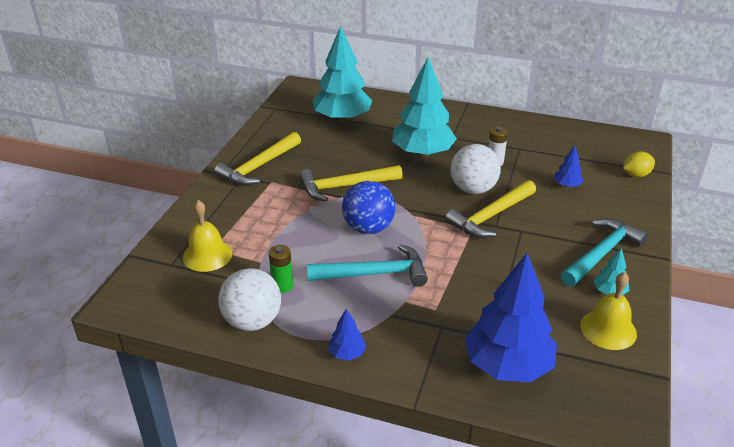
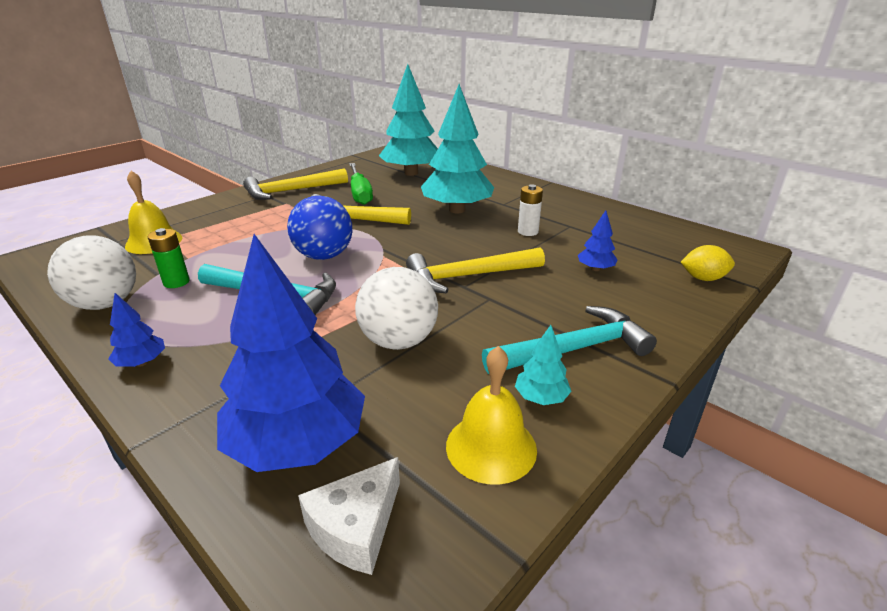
camera: 25 degrees right, 5 degrees down
white ball [450,144,501,194] -> white ball moved to [355,267,438,350]
none -> white cheese [298,457,400,575]
none -> green screwdriver [349,163,373,205]

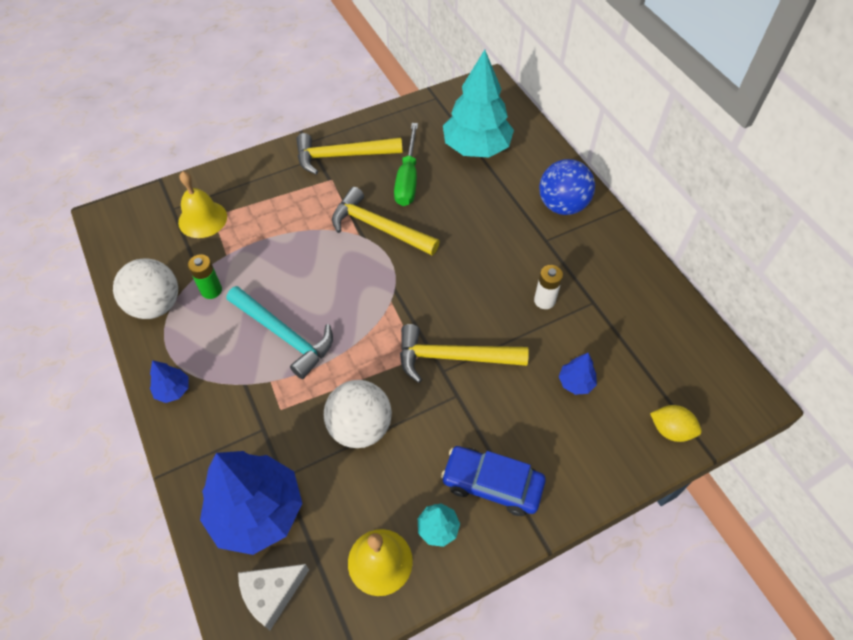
camera: 20 degrees right, 25 degrees up
blue ball [287,196,352,260] -> blue ball moved to [539,159,595,215]
turquoise tree [421,84,494,213] -> none
turquoise hammer [482,306,657,374] -> blue car [441,446,546,516]

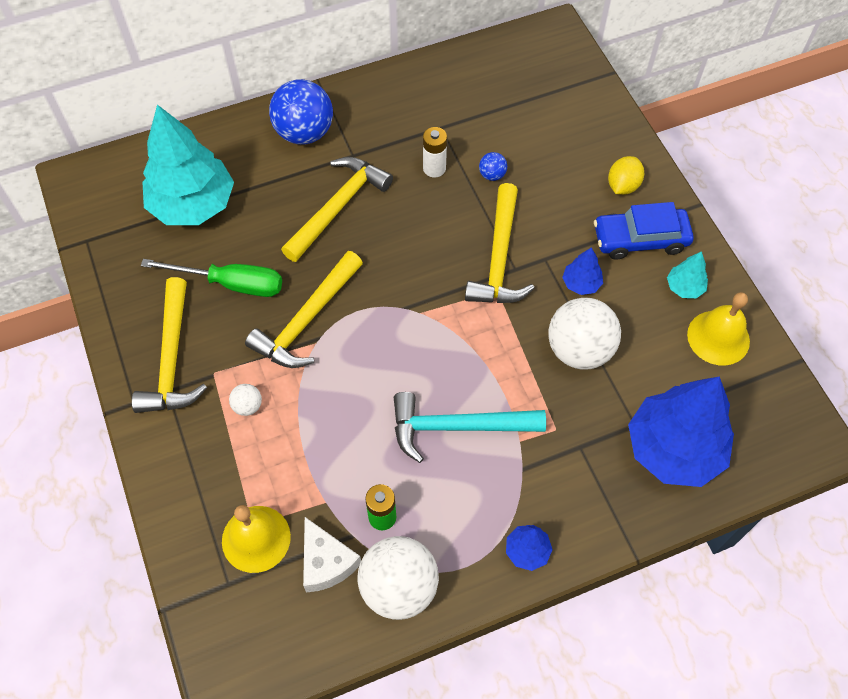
camera: 85 degrees left, 5 degrees up
turquoise hammer [226,286,333,379] -> turquoise hammer turned 135 degrees counterclockwise [394,392,546,463]
white cheese [238,564,309,630] -> white cheese moved to [303,517,361,593]
blue car [441,446,546,516] -> blue car turned 60 degrees clockwise [594,202,694,260]
blue tree [559,353,597,395] -> blue tree moved to [562,247,603,295]
yellow lemon [650,405,702,442] -> yellow lemon moved to [608,156,644,195]
none -> white ball [229,384,262,416]
none -> yellow hammer [281,157,393,262]
none -> blue ball [479,152,507,181]

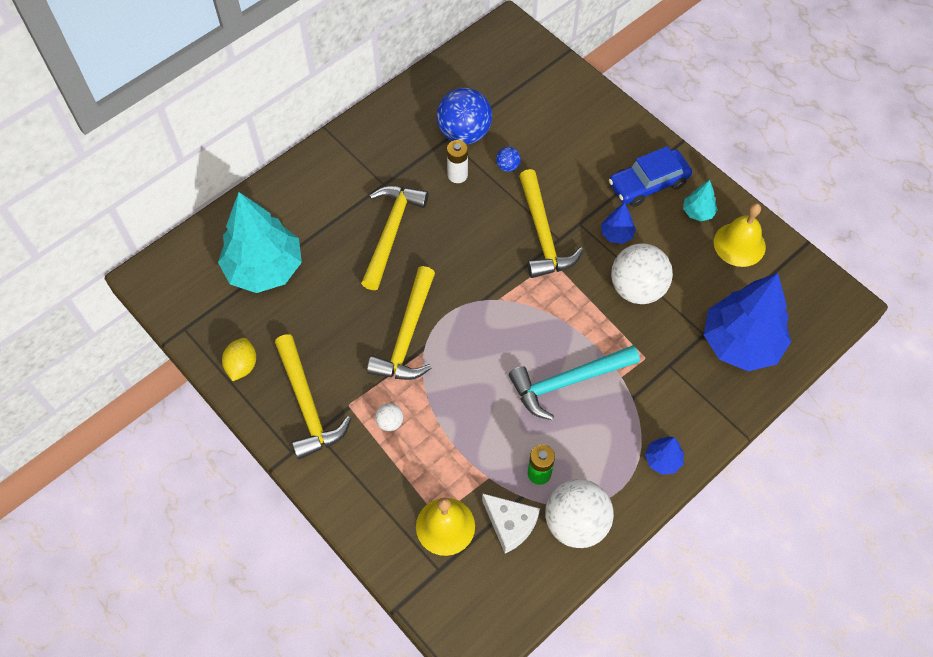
camera: 20 degrees left, 0 degrees up
green screwdriver [141,259,282,297] -> none
blue ball [269,79,333,145] -> blue ball moved to [437,88,492,144]
yellow lemon [608,156,644,195] -> yellow lemon moved to [222,338,256,381]

